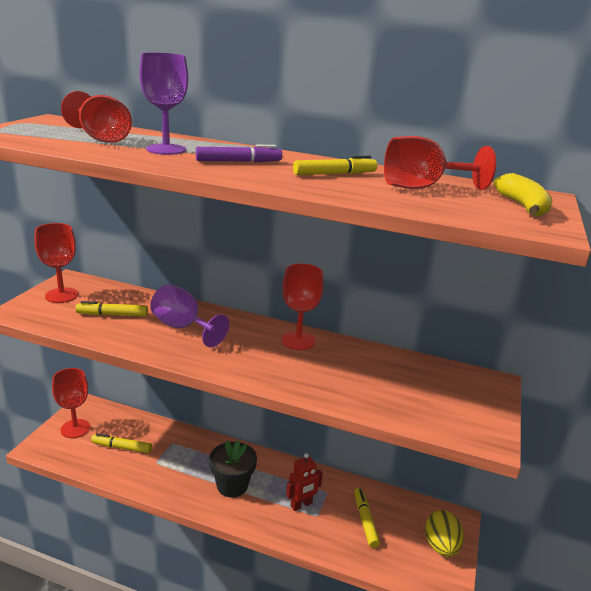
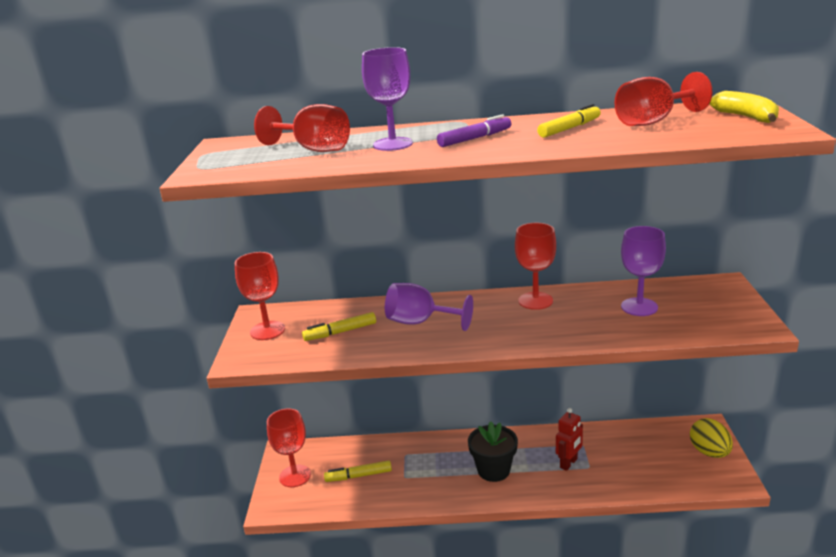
camera: 15 degrees left, 0 degrees up
yellow marker [354,488,380,548] -> none
none -> purple goblet [621,226,666,316]

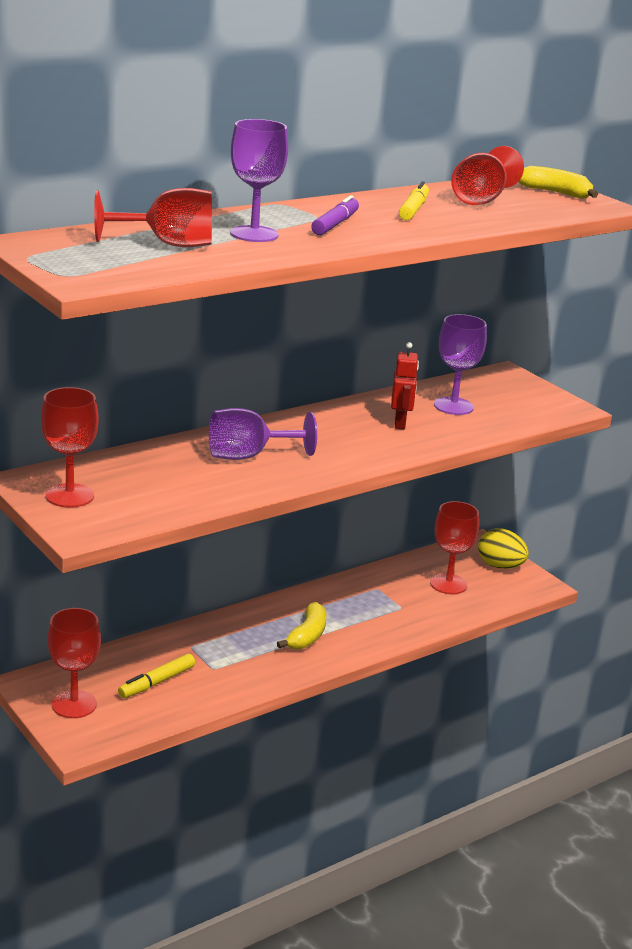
camera: 40 degrees left, 0 degrees up
yellow marker [302,312,376,341] -> none
black flower pot [468,422,518,482] -> yellow banana [277,602,326,649]
red goblet [515,223,556,310] -> red goblet moved to [430,501,479,594]
red robot [556,408,583,471] -> red robot moved to [391,342,419,429]

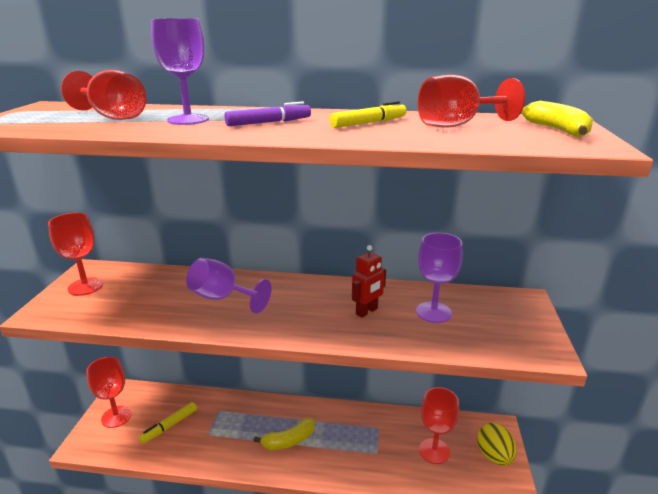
camera: 45 degrees right, 0 degrees up
yellow marker [118,654,195,698] -> yellow marker turned 45 degrees counterclockwise [139,402,197,444]

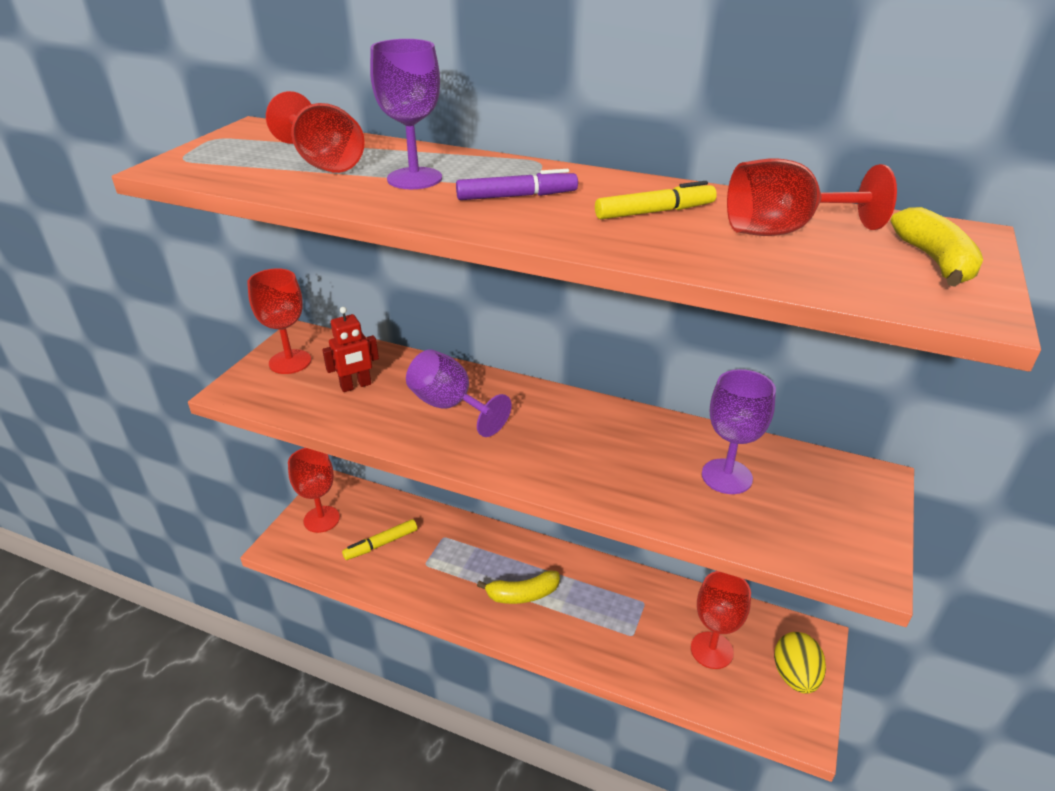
camera: 15 degrees right, 10 degrees up
red robot [352,245,386,318] -> red robot moved to [322,307,379,392]

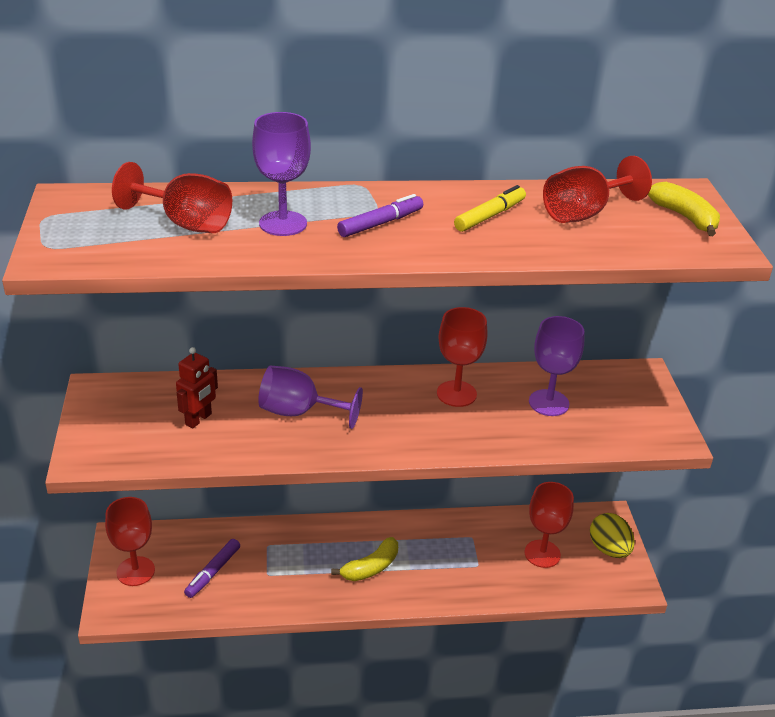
camera: 30 degrees left, 0 degrees up
red goblet [247,268,311,374] -> red goblet moved to [437,307,487,407]
yellow marker [342,519,417,560] -> purple marker [184,539,240,598]

